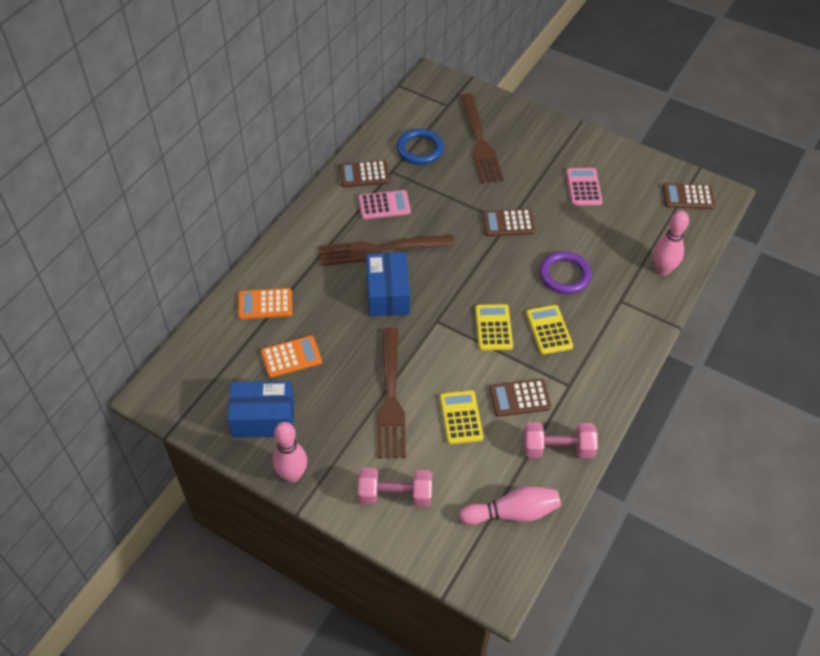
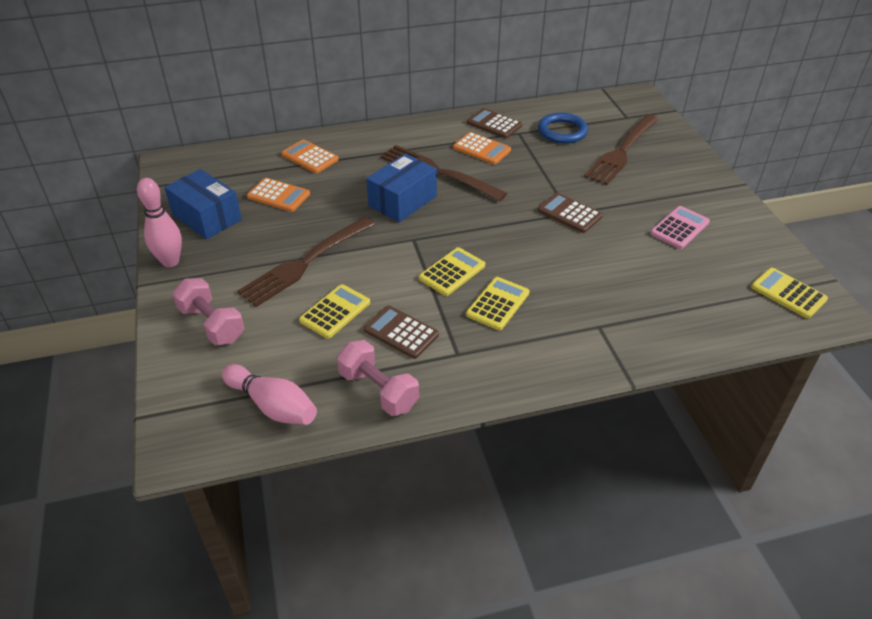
camera: 45 degrees right, 10 degrees down
pink calculator [359,190,411,219] -> orange calculator [453,132,511,164]
purple ring [539,251,592,294] -> none
pink bowling pin [653,211,689,276] -> none
brown calculator [662,183,715,209] -> yellow calculator [751,268,828,319]

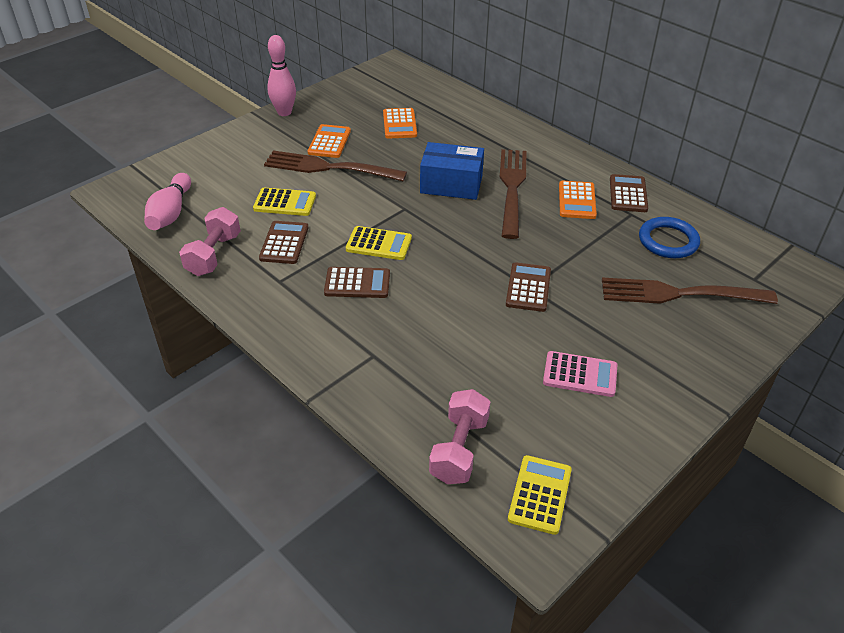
camera: 60 degrees right, 0 degrees up
blue box [164,169,242,239] -> none
pink dumbbell [172,278,244,345] -> pink dumbbell moved to [429,389,490,484]
orange calculator [281,139,339,173] -> orange calculator moved to [308,124,351,158]
yellow calculator [466,277,529,330] -> brown calculator [324,267,390,298]

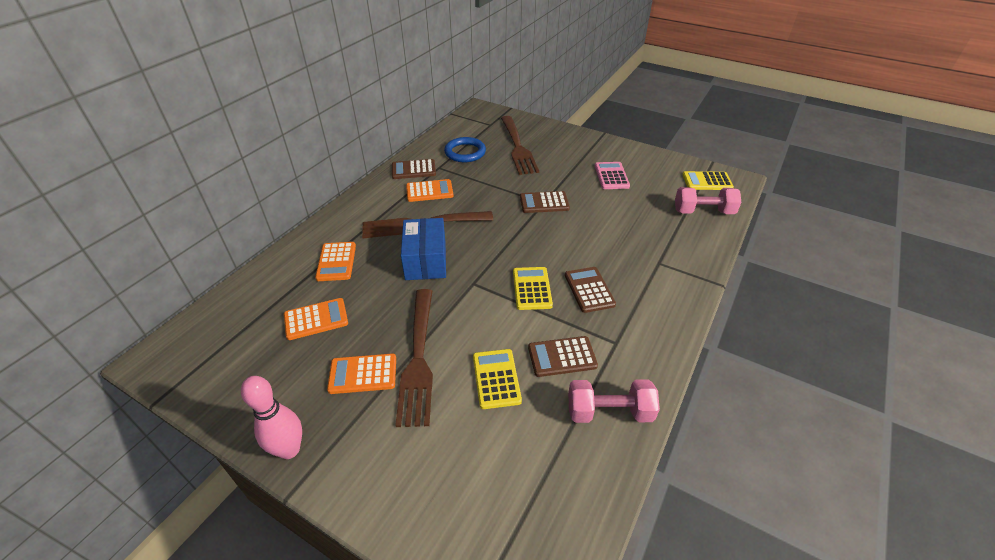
camera: 105 degrees left, 0 degrees up
pink bowling pin [144,173,191,230] -> none
none -> orange calculator [315,242,356,281]

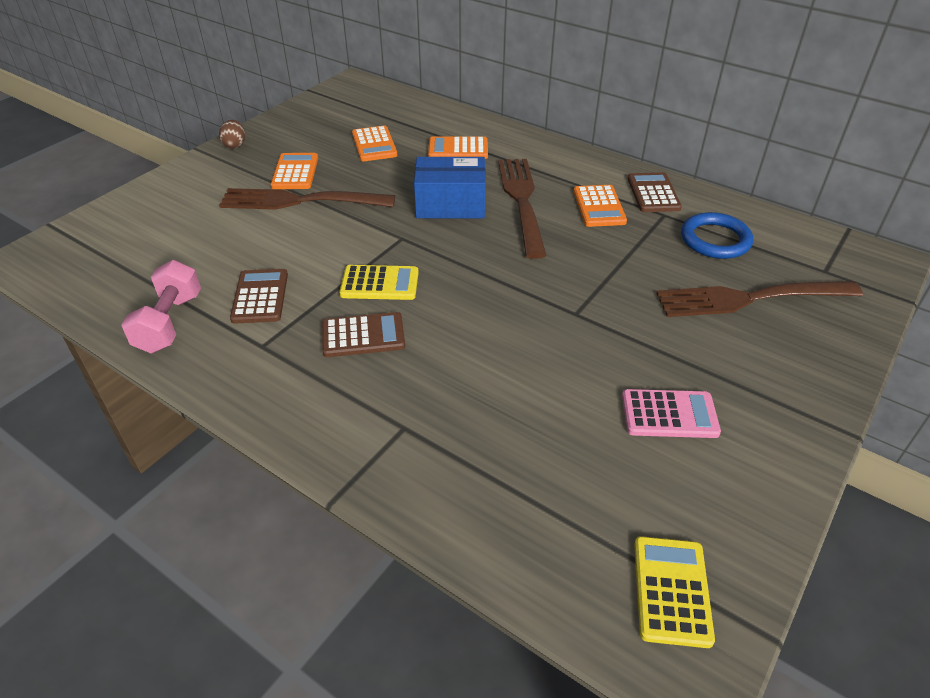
camera: 95 degrees right, 0 degrees up
pink bowling pin [241,376,302,459] -> brown egg [219,120,245,149]
yellow calculator [473,349,522,409] -> none
brown calculator [520,191,570,213] -> none
pink dumbbell [675,187,741,214] -> none

